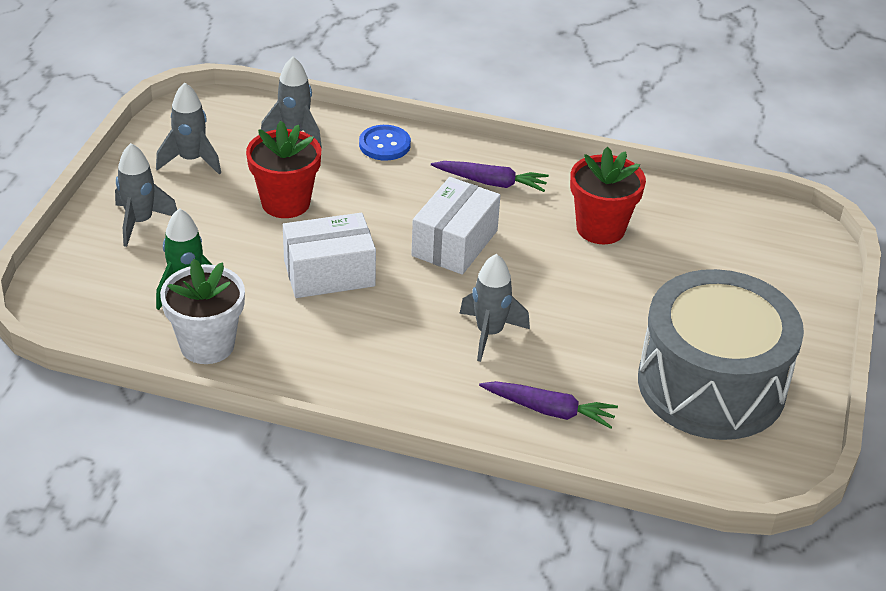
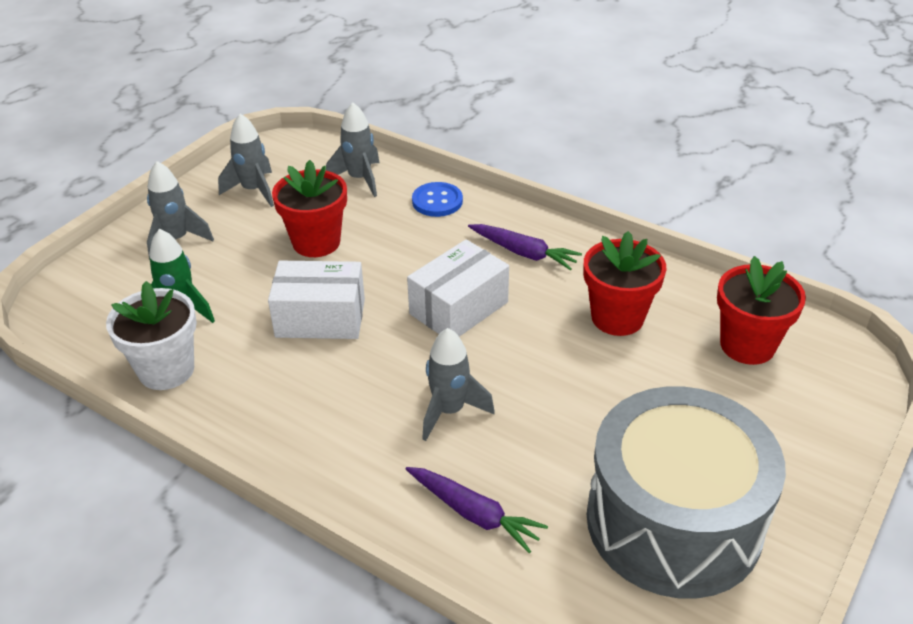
camera: 20 degrees right, 0 degrees up
none -> red flower pot [717,256,806,365]

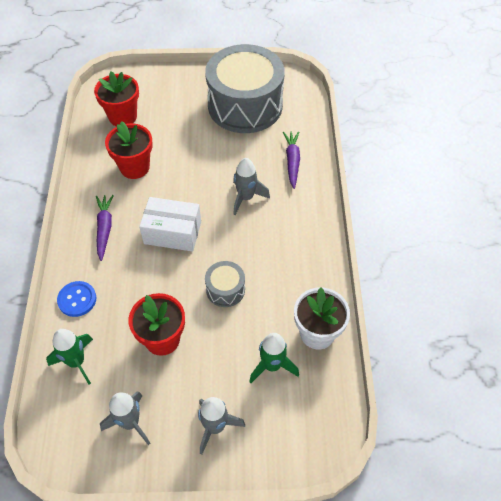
camera: 125 degrees left, 15 degrees up
white box [268,261,365,339] -> grey drum [205,261,245,307]
grey rocket [326,103,379,197] -> green rocket [46,329,93,384]

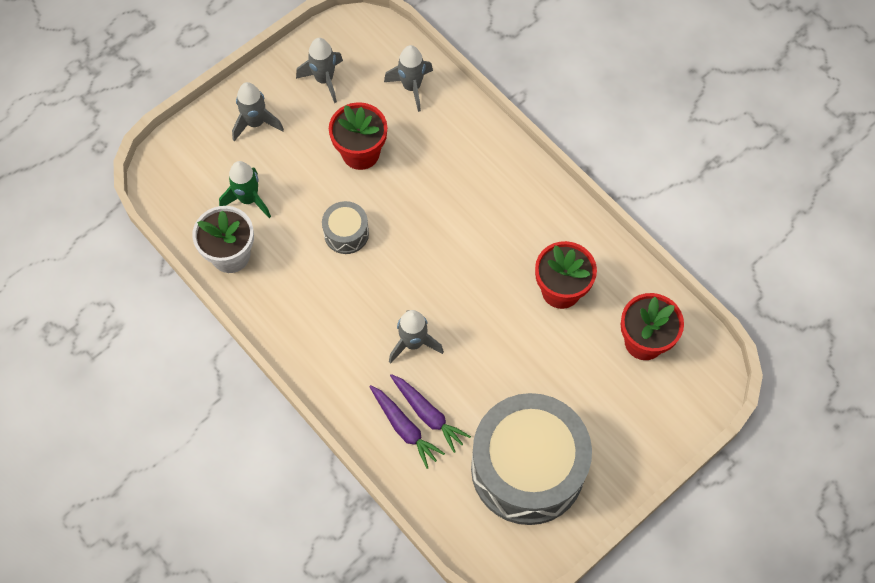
camera: 140 degrees right, 10 degrees up
green rocket [46,329,93,384] -> grey rocket [384,45,433,112]
blue button [57,281,96,317] -> none
purple carrot [96,195,114,261] -> purple carrot moved to [390,374,471,453]
white box [139,197,201,252] -> none

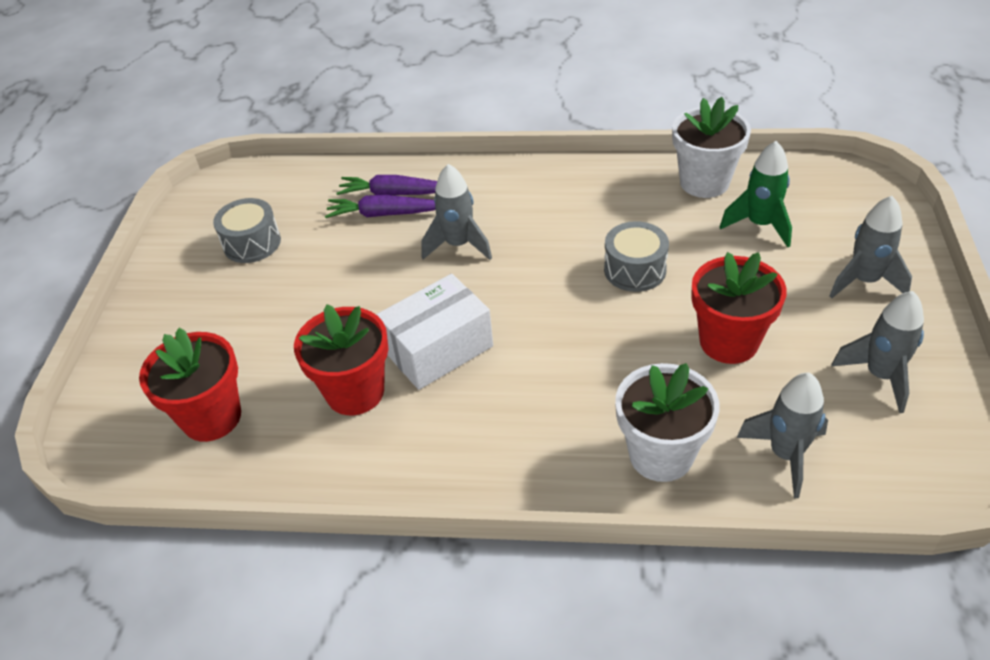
camera: 140 degrees right, 20 degrees down
grey drum [471,393,592,525] -> grey drum [213,198,281,263], size x0.43
none -> white box [376,274,493,390]
none -> white flower pot [615,363,720,482]

